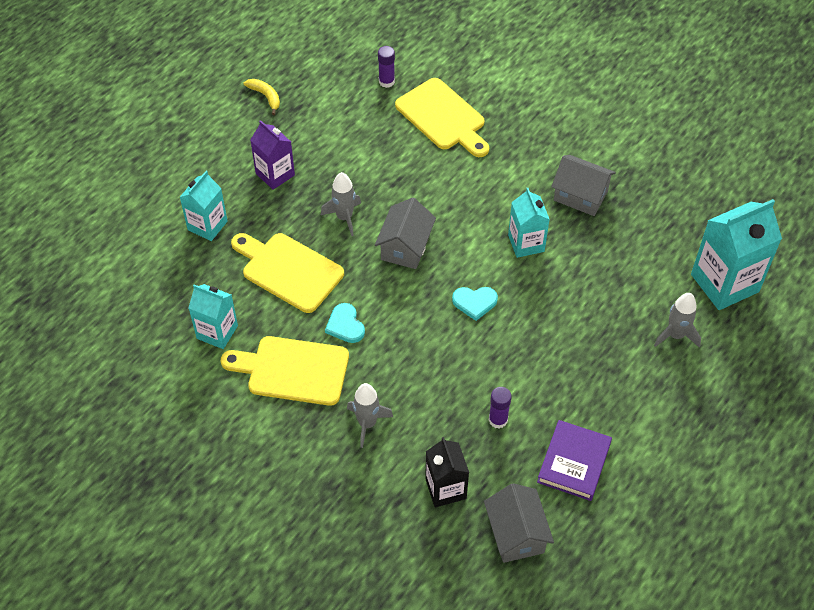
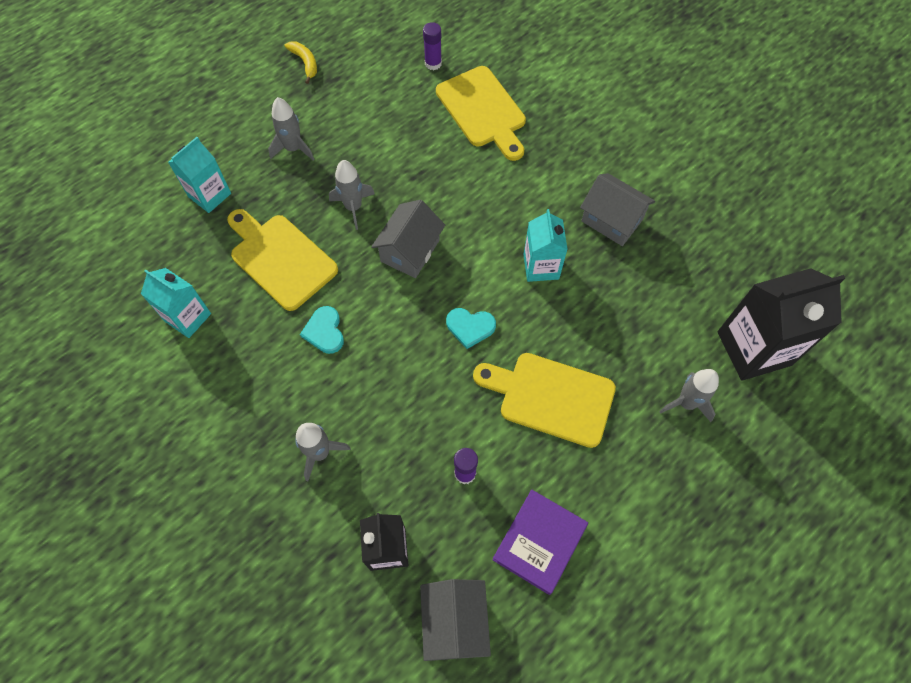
camera: 10 degrees right, 10 degrees up
yellow cutting board [221,336,349,406] -> yellow cutting board moved to [473,353,616,448]
purple carton [250,120,295,190] -> grey rocket [268,97,314,160]
turquoise carton [691,199,782,310] -> black carton [718,268,845,381]

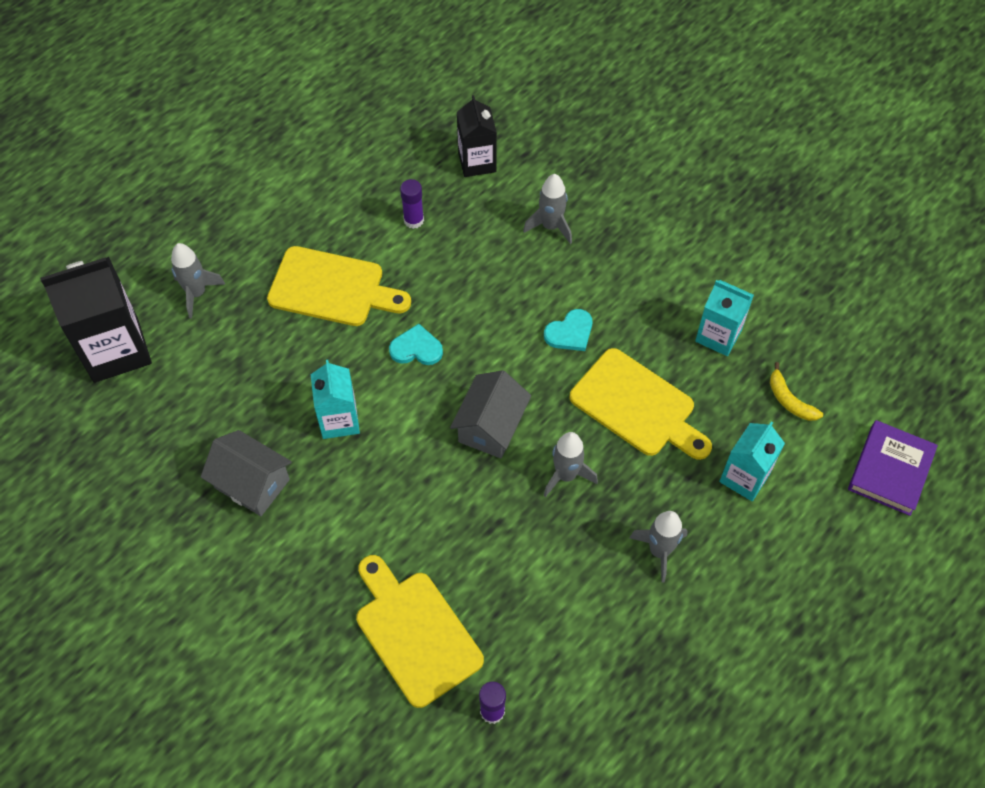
camera: 175 degrees right, 5 degrees down
yellow banana [285,42,317,84] -> yellow banana moved to [770,362,823,421]
turquoise heart [300,306,344,354] -> turquoise heart turned 75 degrees clockwise [544,309,592,351]
grey house [420,579,491,661] -> none
purple book [492,489,588,595] -> purple book moved to [848,420,938,516]

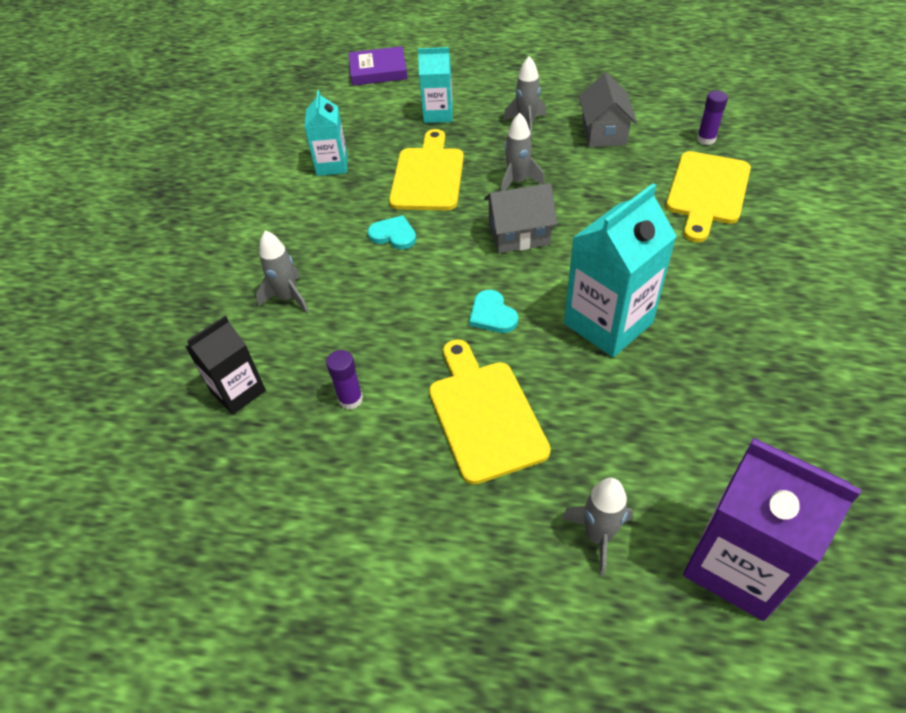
camera: 120 degrees left, 10 degrees down
black carton [40,257,152,383] -> purple carton [683,438,861,621]
grey house [201,430,292,516] -> grey house moved to [579,72,637,148]
turquoise carton [311,360,360,439] -> turquoise carton [564,183,677,357], size x1.65
yellow banana [770,362,823,421] -> none

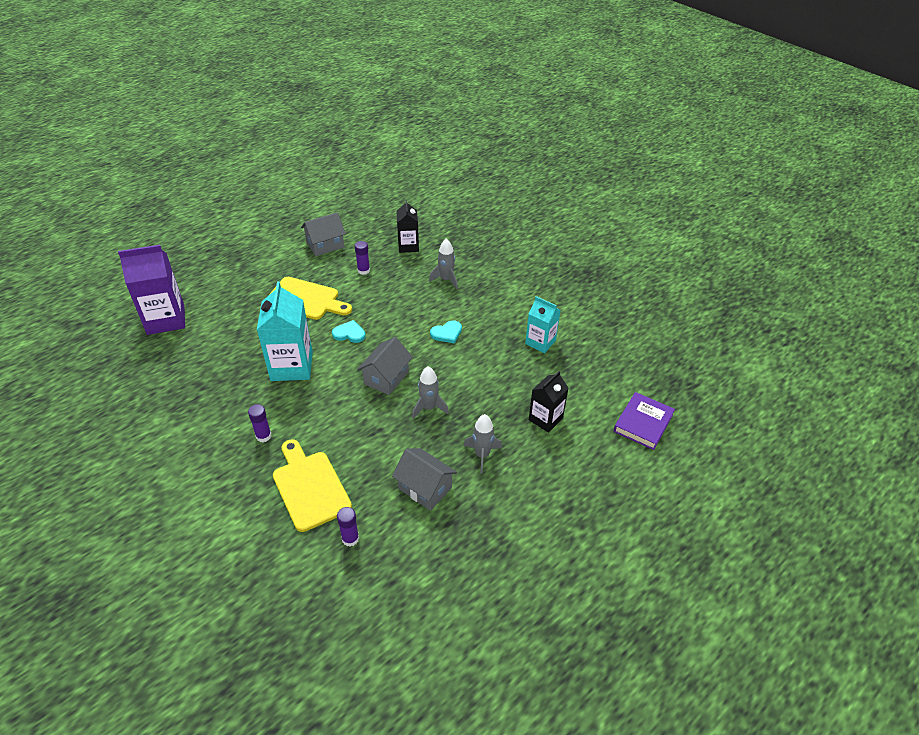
camera: 125 degrees right, 5 degrees down
yellow cutting board [389,129,464,210] -> none
turquoise carton [418,47,453,123] -> black carton [529,371,568,433]
grey rocket [561,478,633,576] -> none
none -> purple glue stick [248,404,271,442]
none -> grey house [301,212,346,256]

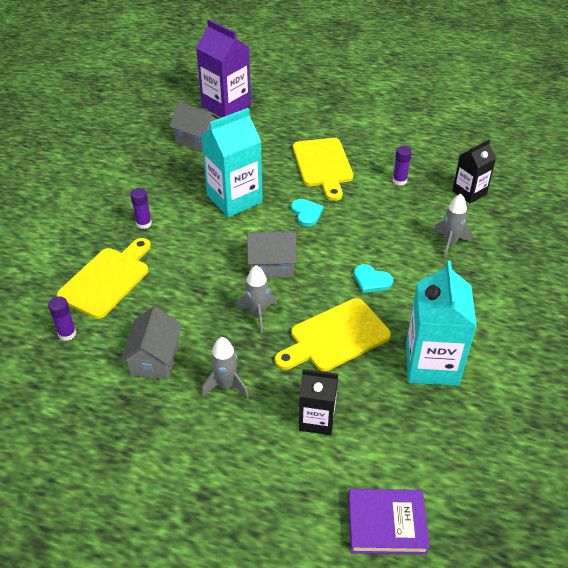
camera: 60 degrees right, 0 degrees up
grey house [301,212,346,256] -> grey house moved to [169,102,220,152]
turquoise carton [525,296,561,353] -> turquoise carton [406,260,477,386], size x1.65
none -> yellow cutting board [275,298,391,371]

